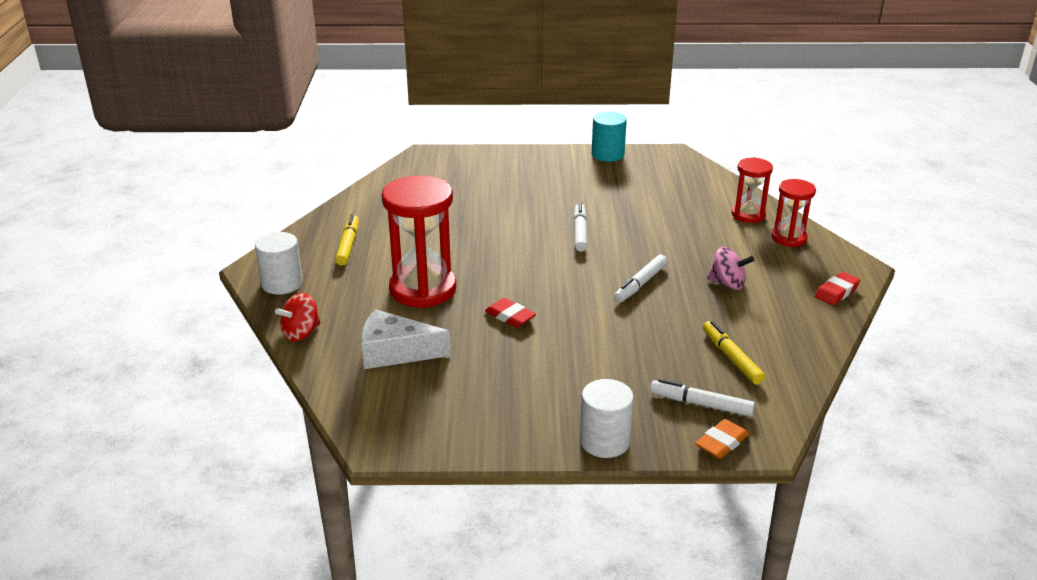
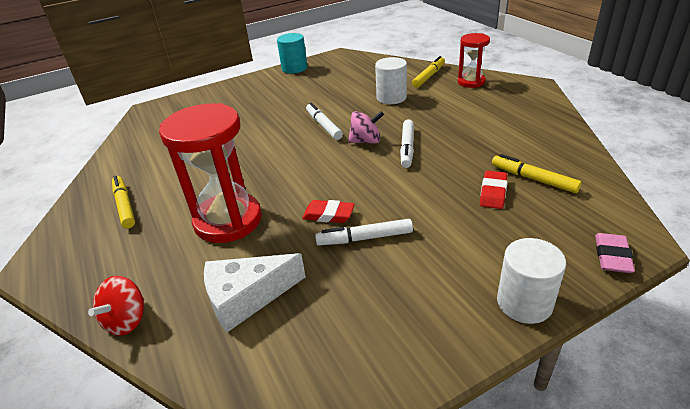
camera: 25 degrees left, 5 degrees up
white cylinder [255,232,303,295] -> white cylinder moved to [375,57,407,104]
white marker [650,379,755,417] -> white marker moved to [315,219,413,246]
orange eraser [695,419,749,459] -> pink eraser [595,233,635,273]
pink spinning top [707,247,754,290] -> pink spinning top moved to [348,111,384,144]
red hourglass [732,157,773,223] -> yellow marker [412,56,445,88]
red eraser [815,272,860,305] -> red eraser moved to [480,170,507,209]

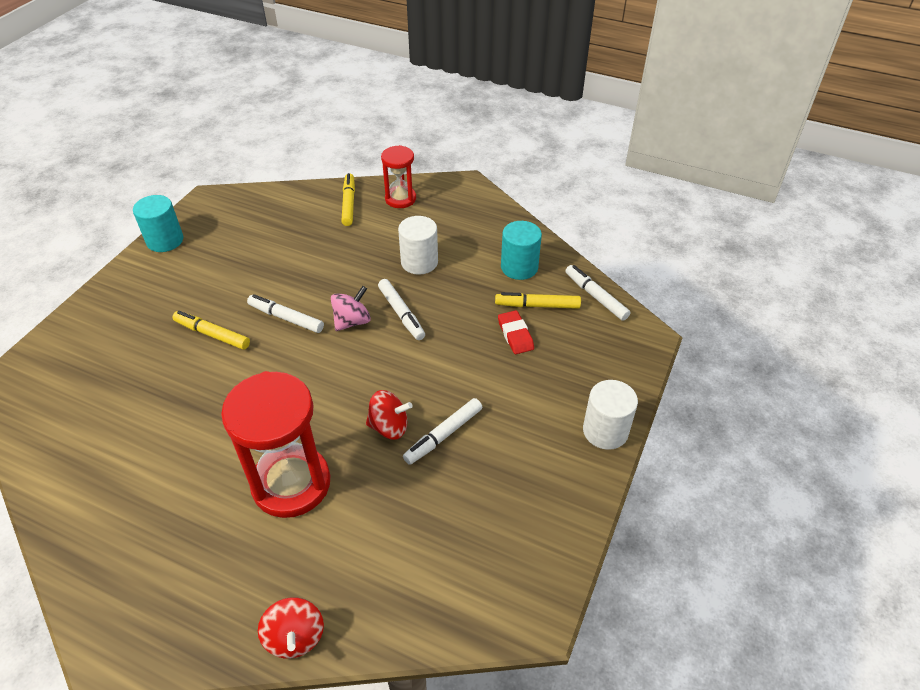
camera: 40 degrees left, 10 degrees up
yellow marker [112,176,135,228] -> yellow marker moved to [172,311,250,350]
white cheese [204,253,306,333] -> none
red eraser [302,200,355,223] -> red spinning top [366,390,413,440]
white cylinder [375,57,407,104] -> white cylinder moved to [398,216,438,275]
pink eraser [595,233,635,273] -> none
none -> turquoise cylinder [501,221,542,280]
none -> white marker [565,265,630,321]

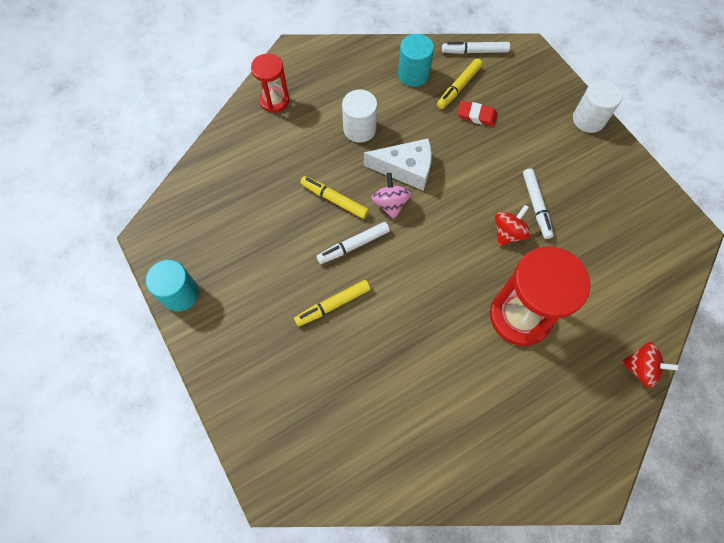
camera: 55 degrees left, 20 degrees up
yellow marker [341,173,355,226] -> yellow marker moved to [300,176,369,219]
white marker [378,279,425,340] -> white cheese [364,138,432,191]

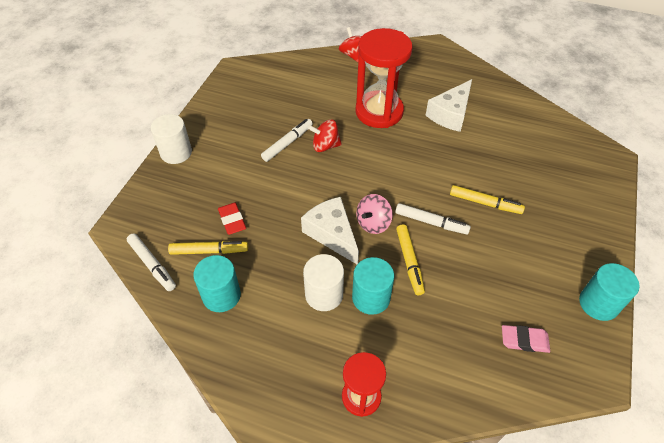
camera: 130 degrees left, 15 degrees down
none -> turquoise cylinder [352,257,394,315]
none -> white cheese [426,79,472,132]
none -> pink eraser [502,325,550,353]

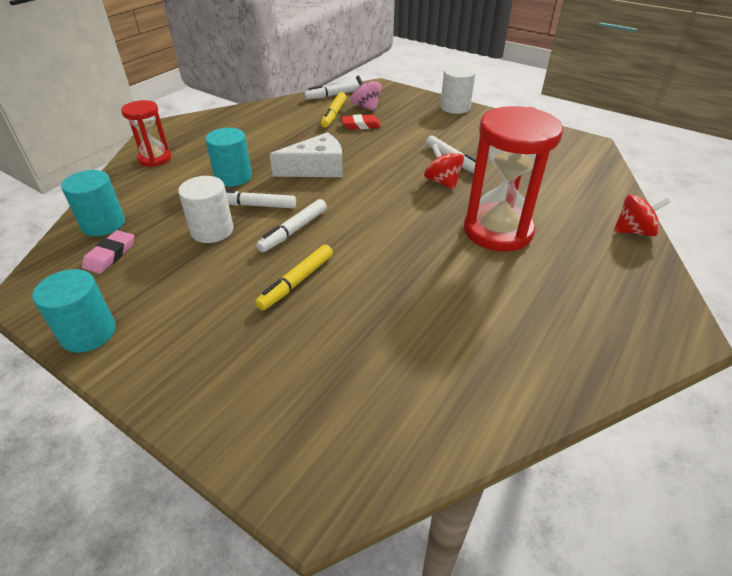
camera: 105 degrees right, 10 degrees down
turquoise cylinder [193,255,241,312] -> turquoise cylinder moved to [61,170,125,236]
white cylinder [303,254,344,311] -> white cylinder moved to [178,176,233,243]
red spinning top [308,119,342,152] -> red spinning top turned 45 degrees counterclockwise [424,144,464,190]
pink spinning top [356,194,393,234] -> pink spinning top moved to [351,75,382,112]
yellow marker [396,224,425,295] -> white marker [226,189,296,208]
white cheese [426,79,472,132] -> none

